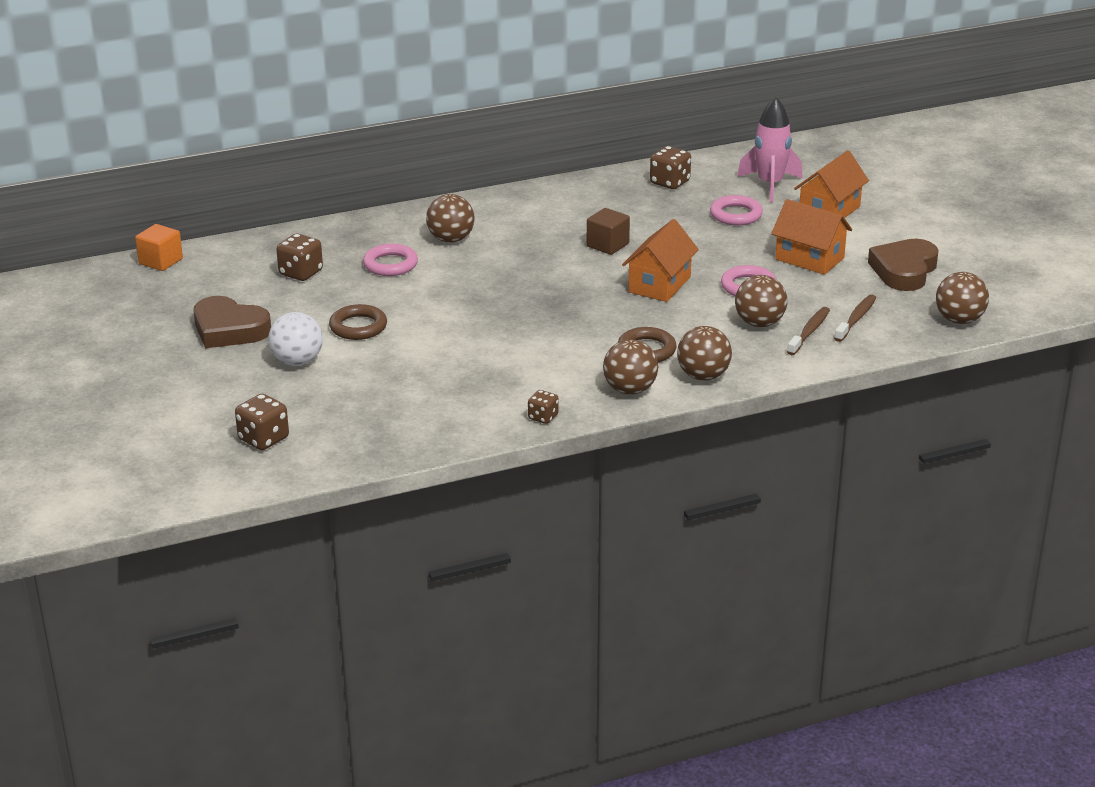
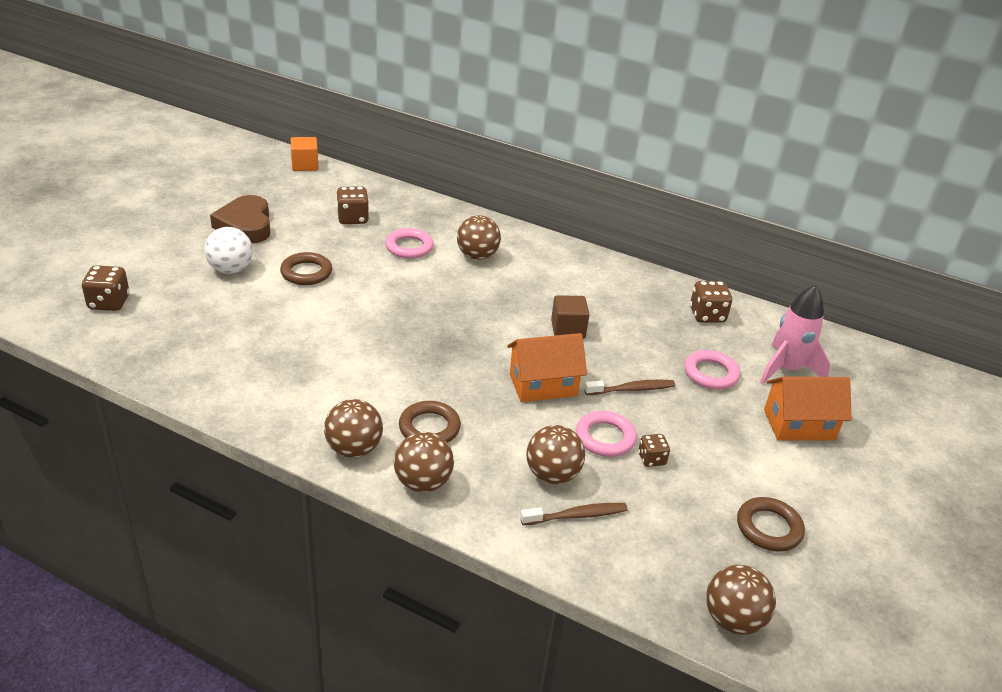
camera: 45 degrees right, 5 degrees up
brown dice [528,390,559,424] -> brown dice moved to [638,434,670,467]
orange house [771,199,852,275] -> none
brown toothbrush [834,294,876,342] -> brown toothbrush moved to [584,380,675,395]
brown heart [868,239,939,291] -> brown ring [737,497,805,552]

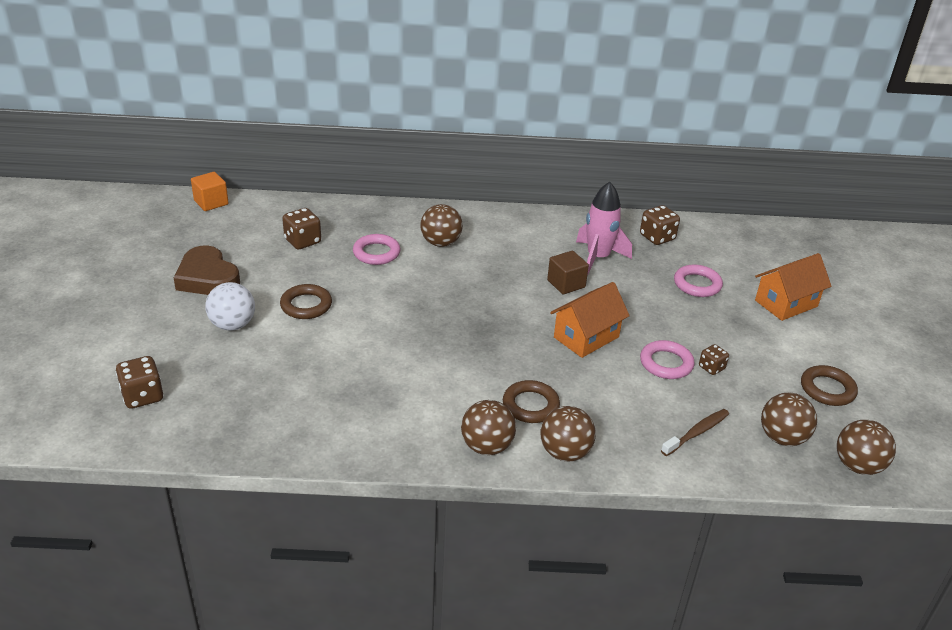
camera: 25 degrees left, 0 degrees up
brown ball [527,425,585,484] -> brown ball moved to [761,393,817,446]
brown toothbrush [584,380,675,395] -> none
pink rocket [760,285,830,385] -> pink rocket moved to [576,182,632,276]

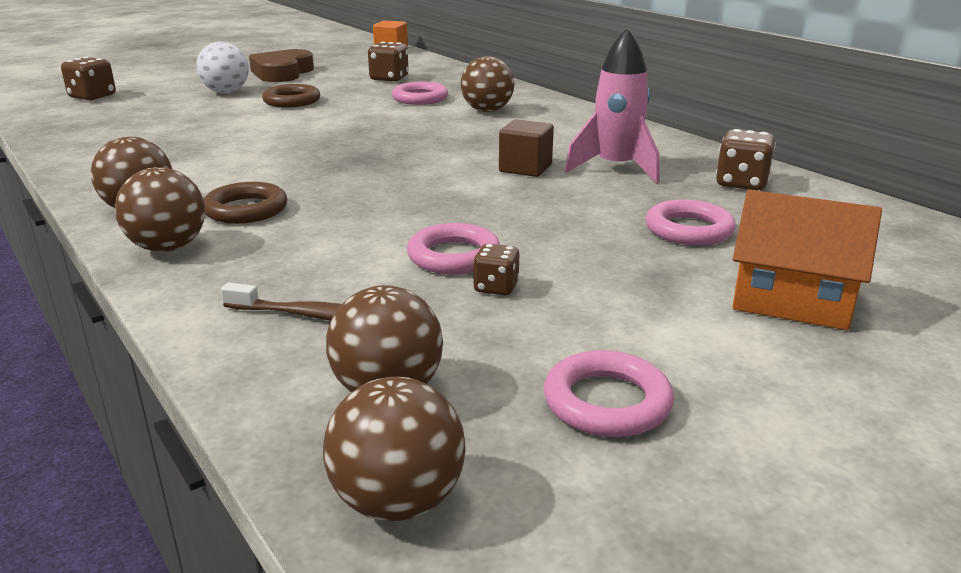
camera: 55 degrees right, 10 degrees down
orange house [550,282,630,358] -> none
brown ring [801,365,858,406] -> pink ring [544,350,674,437]

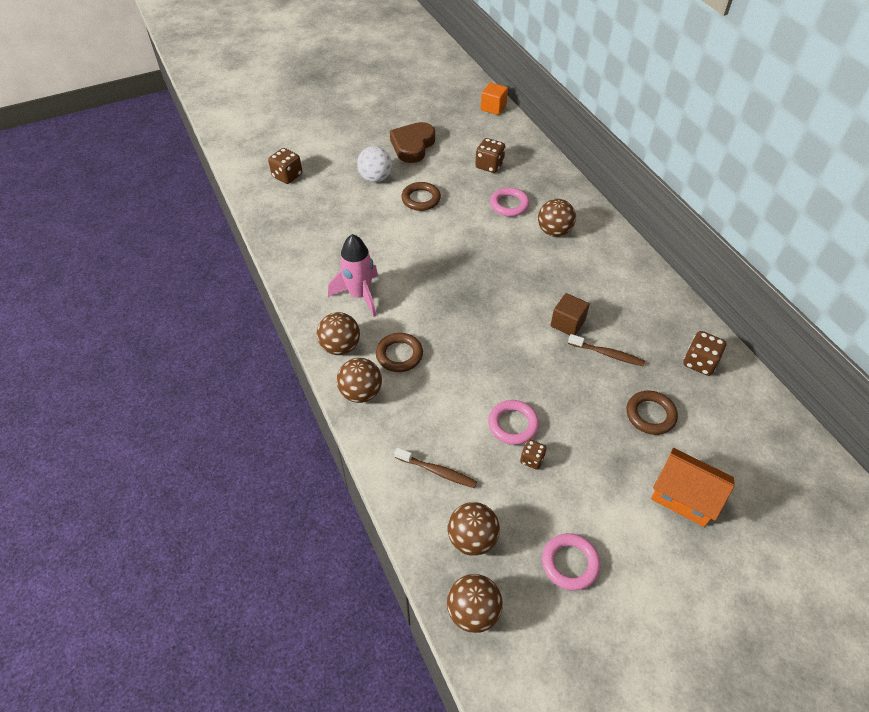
camera: 10 degrees right, 25 degrees up
pink rocket [565,28,660,183] -> pink rocket moved to [328,234,378,317]
pink ring [646,200,736,245] -> brown ring [626,390,678,435]
none -> brown toothbrush [568,334,645,366]

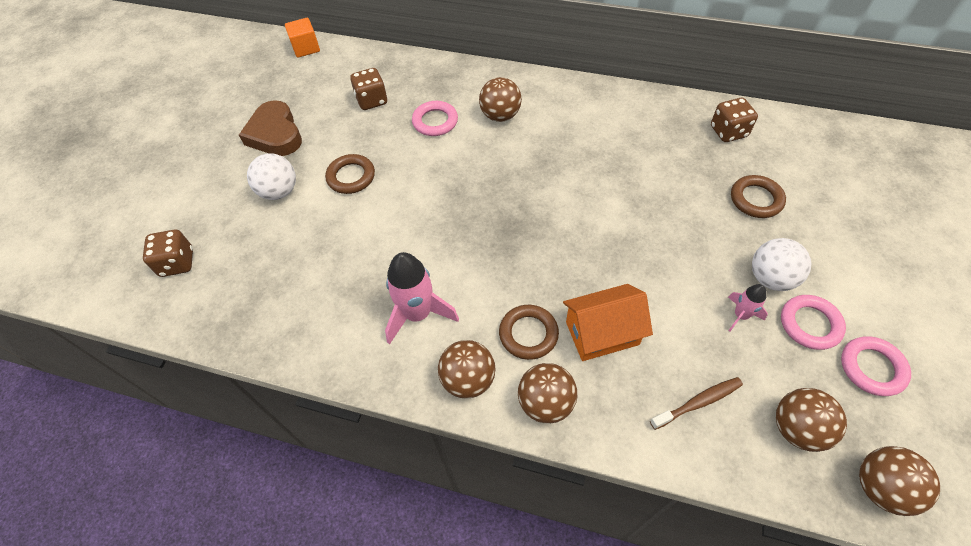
camera: 45 degrees left, 5 degrees up
pink ring [488,400,539,445] -> pink ring moved to [781,295,846,350]
brown dice [520,439,547,470] -> pink rocket [728,284,768,332]
brown cube [551,293,590,335] -> none
brown toothbrush [568,334,645,366] -> none
orange house [651,448,735,527] -> orange house moved to [563,284,653,361]
none -> white ball [752,238,811,291]

